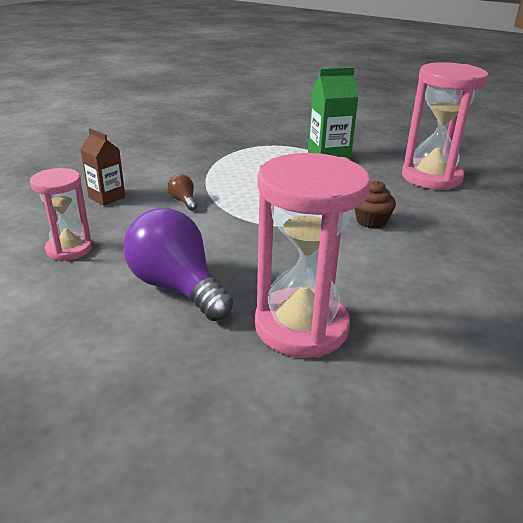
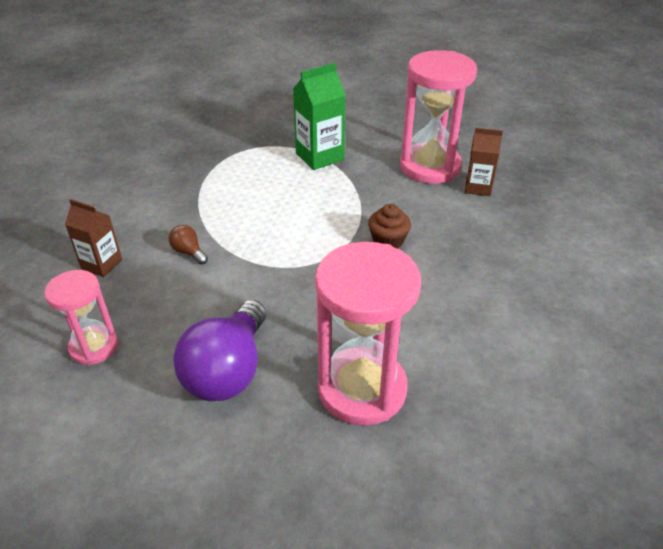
camera: 15 degrees left, 10 degrees up
purple light bulb [123,208,233,321] -> purple light bulb turned 105 degrees counterclockwise [173,300,266,401]
none -> brown carton [465,128,503,196]

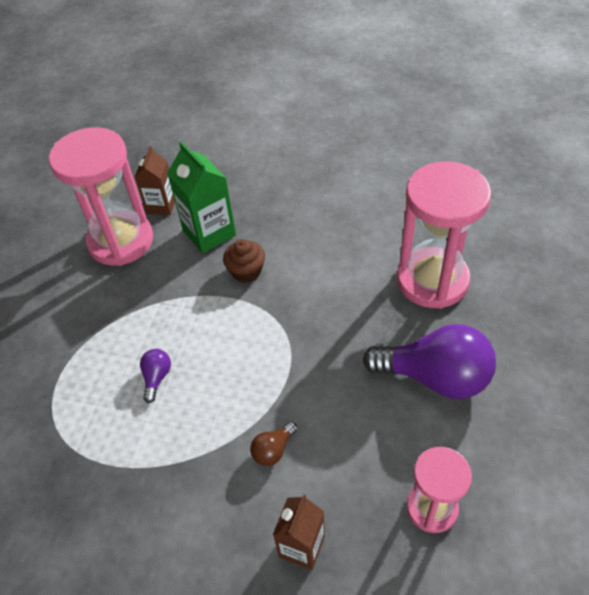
camera: 90 degrees left, 10 degrees up
green carton [293,63,346,170] -> green carton moved to [167,141,236,253]
none -> purple light bulb [140,349,171,403]

